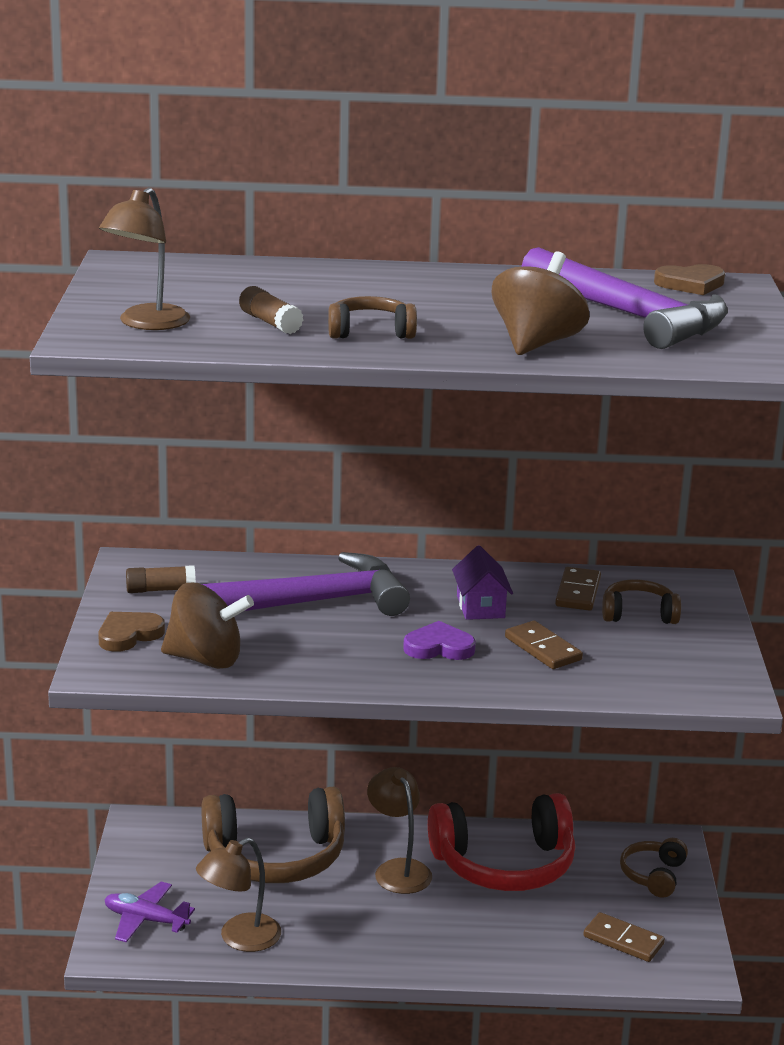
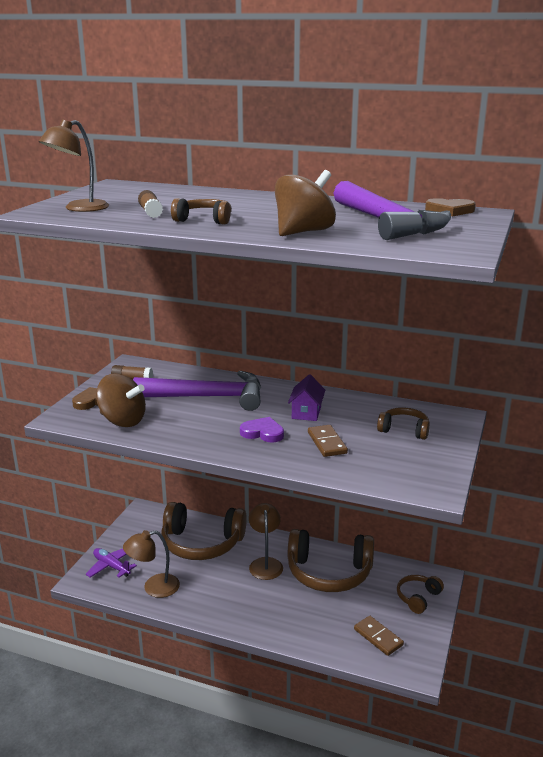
camera: 20 degrees right, 0 degrees up
red headphones [428,793,575,891] -> brown headphones [288,529,374,592]
brown domino [555,567,601,611] -> none

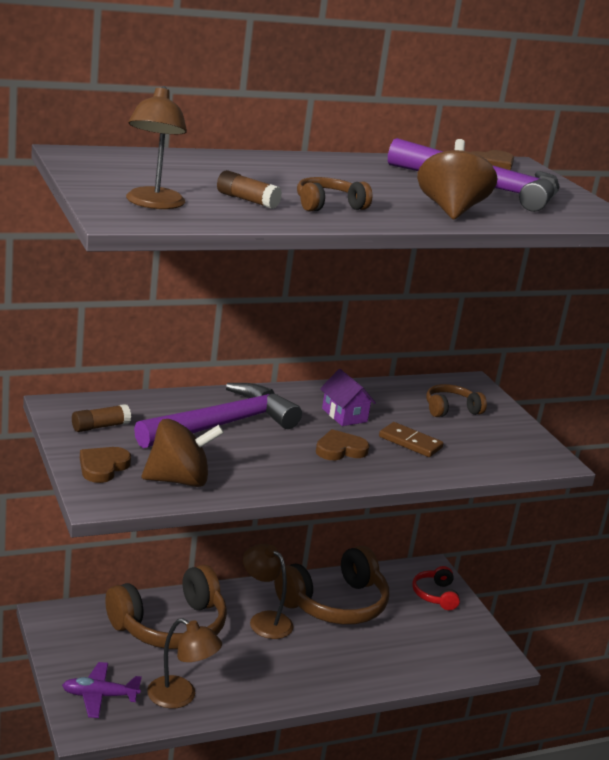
camera: 45 degrees left, 0 degrees up
brown lamp [123,530,180,598] -> brown lamp turned 90 degrees counterclockwise [147,618,222,708]
purple heart [240,417,284,442] -> brown heart [316,429,370,460]
brown domino [354,616,404,656] -> none
brown headphones [397,575,444,614] -> red headphones [412,566,460,610]

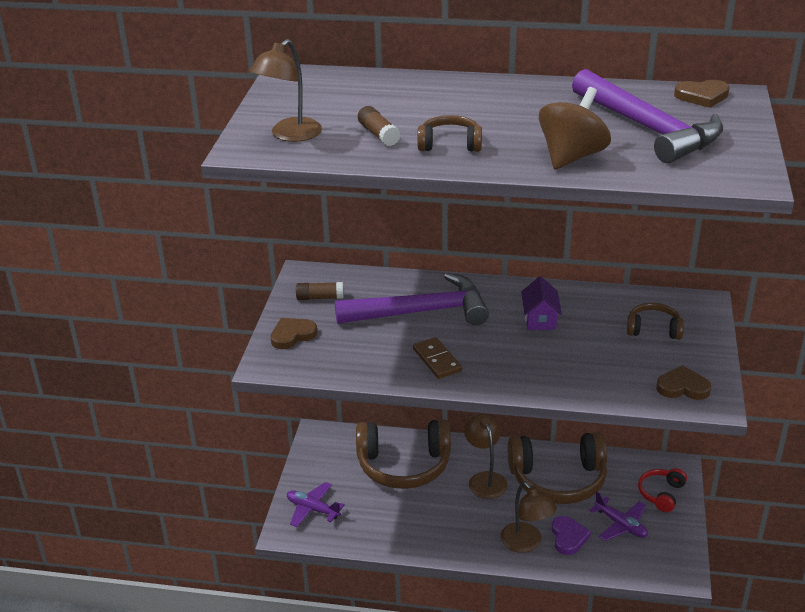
camera: 35 degrees right, 10 degrees up
brown spinning top [142,419,224,487] -> none
brown lamp [147,618,222,708] -> brown lamp moved to [500,482,557,553]
brown heart [316,429,370,460] -> brown heart moved to [656,365,711,400]
brown domino [379,422,444,457] -> brown domino moved to [413,337,462,379]
none -> purple heart [552,516,591,555]
none -> purple plane [589,492,648,541]

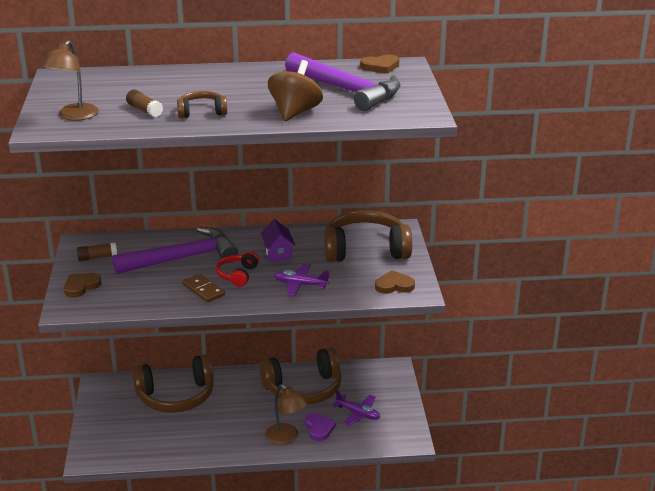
camera: 15 degrees left, 5 degrees down
purple plane [287,482,345,527] -> purple plane moved to [274,264,330,296]
brown lamp [464,414,508,499] -> none
brown headphones [627,303,684,340] -> brown headphones [324,210,412,262], size x2.03
red headphones [638,468,687,512] -> red headphones moved to [216,251,259,287]

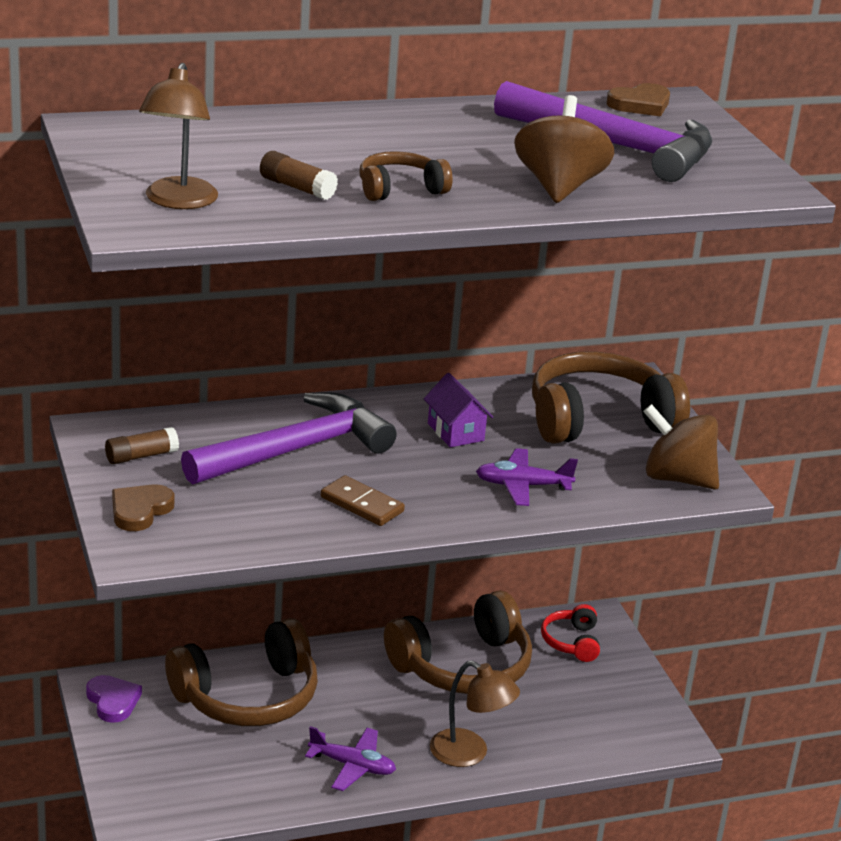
camera: 15 degrees left, 0 degrees up
red headphones [216,251,259,287] -> red headphones moved to [541,604,600,662]
purple heart [305,413,336,441] -> purple heart moved to [86,675,142,723]
purple plane [332,390,380,426] -> purple plane moved to [305,726,396,791]
brown heart [375,270,415,294] -> brown spinning top [643,404,719,490]

